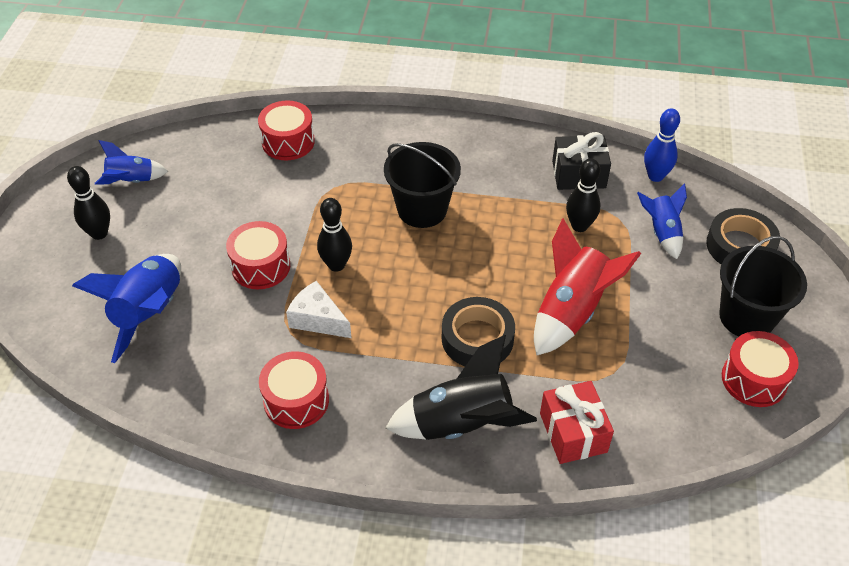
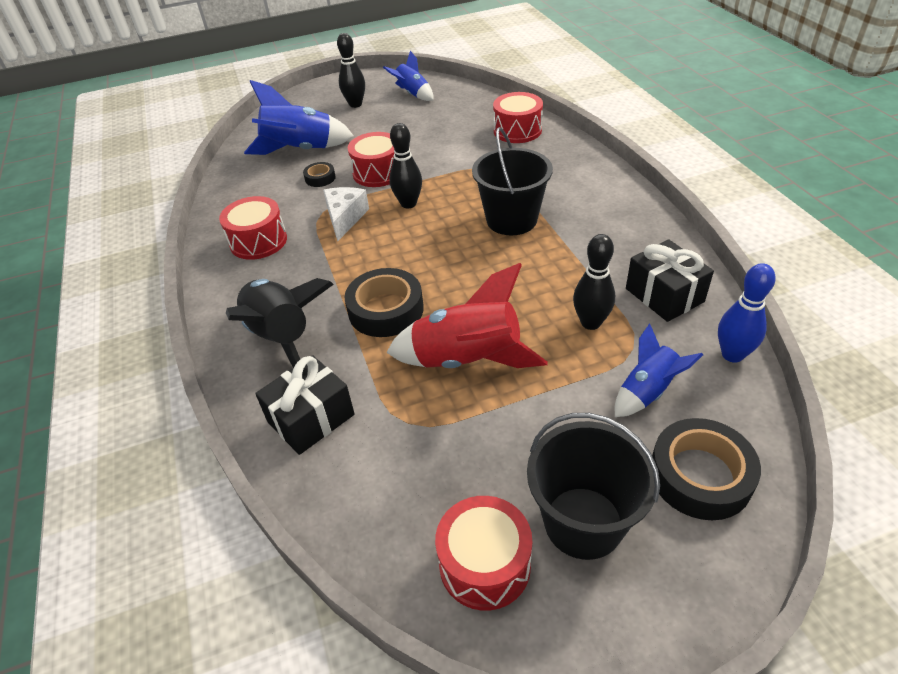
camera: 65 degrees right, 5 degrees down
red gift [540,381,614,464] -> black gift [255,355,355,455]
none -> black tape [303,162,336,187]

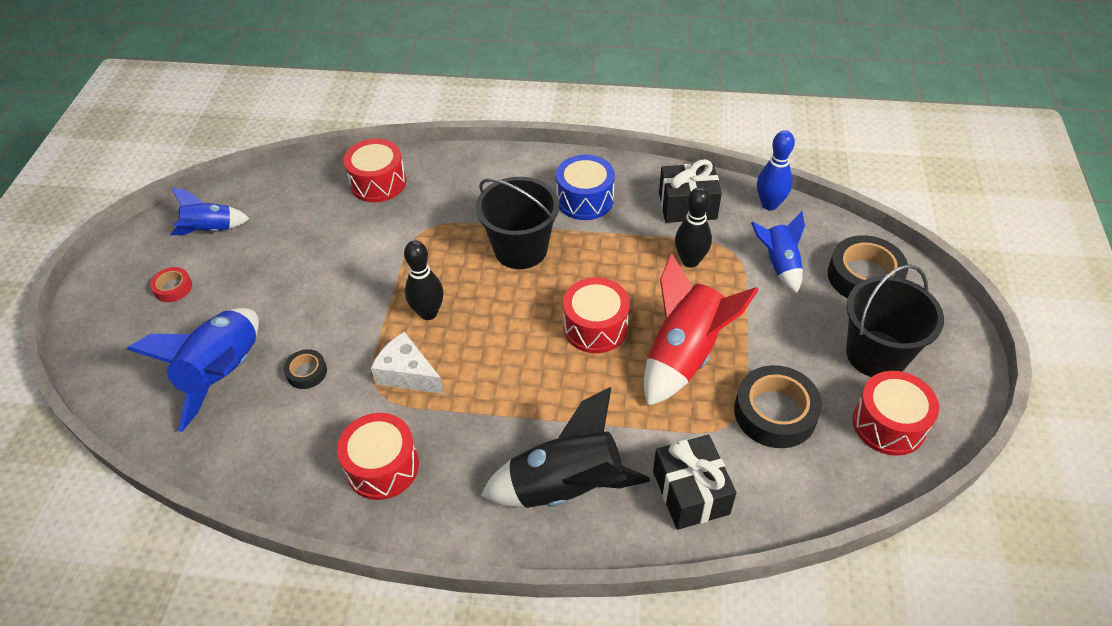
camera: 65 degrees left, 5 degrees up
black bowling pin [337,33,365,108] -> red tape [150,267,192,302]
black tape [344,268,424,337] -> black tape moved to [734,365,822,448]
red drum [348,132,395,187] -> red drum moved to [563,277,630,353]
none -> blue drum [556,155,615,220]

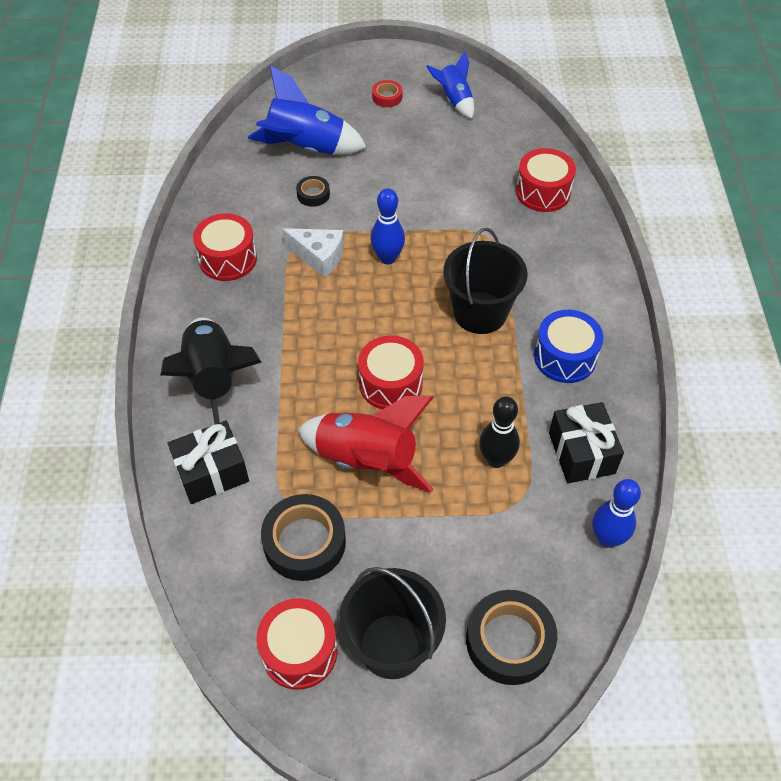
camera: 80 degrees right, 5 degrees up
white cheese [371,332,444,394] -> white cheese turned 90 degrees clockwise [282,228,344,278]
black bowling pin [404,240,444,320] -> blue bowling pin [370,188,405,264]
blue rocket [751,211,805,293] -> none

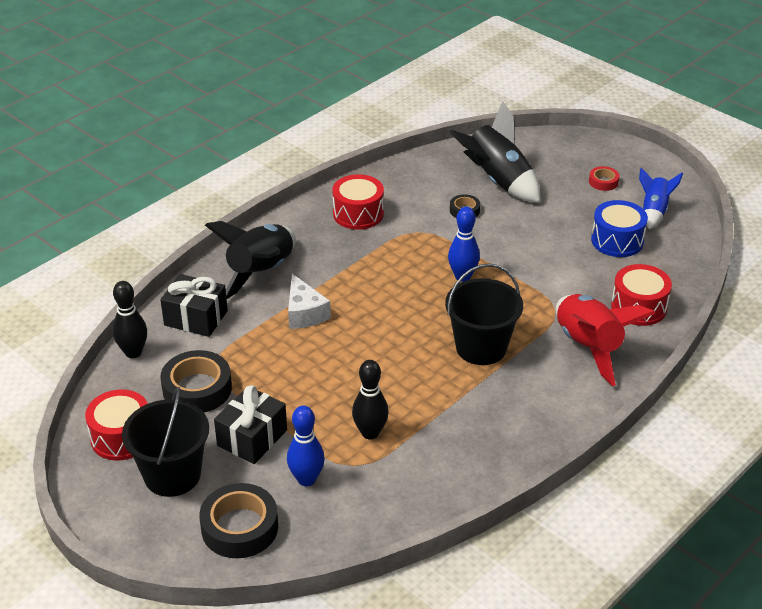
camera: 45 degrees right, 15 degrees down
blue rocket [248,66,367,155] -> black rocket [449,101,540,203]
white cheese [282,228,344,278] -> white cheese moved to [288,274,331,329]
red rocket [298,396,434,492] -> red rocket moved to [556,294,656,386]
red drum [358,335,424,410] -> none
blue drum [534,310,604,383] -> blue drum moved to [591,200,648,257]
black gift [549,402,624,483] -> black gift moved to [214,385,287,464]
blue bowling pin [592,479,641,548] -> blue bowling pin moved to [287,406,325,486]
none -> black bowling pin [113,281,147,358]

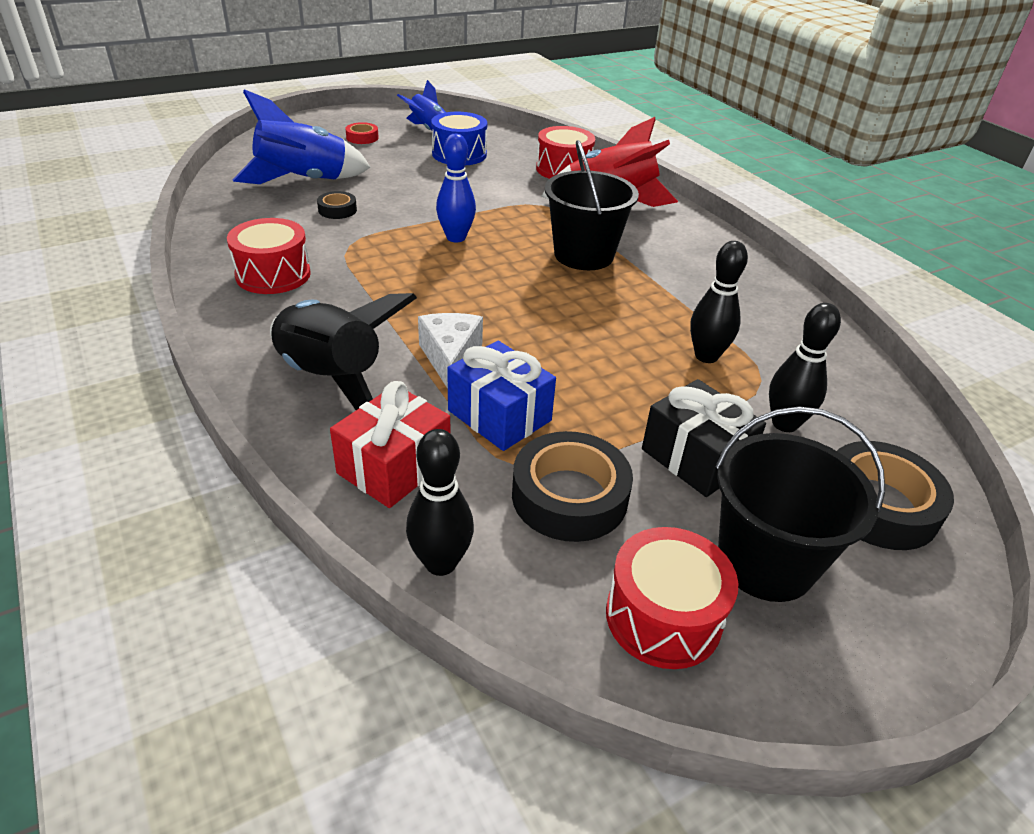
camera: 75 degrees left, 0 degrees up
black gift [160,274,228,337] -> red gift [330,381,450,508]
blue bowling pin [287,406,325,486] -> black bowling pin [769,303,841,432]
white cheese [288,274,331,329] -> white cheese turned 90 degrees counterclockwise [418,313,483,389]
black rocket [449,101,540,203] -> blue rocket [232,89,371,184]
none -> blue gift [447,341,556,451]

